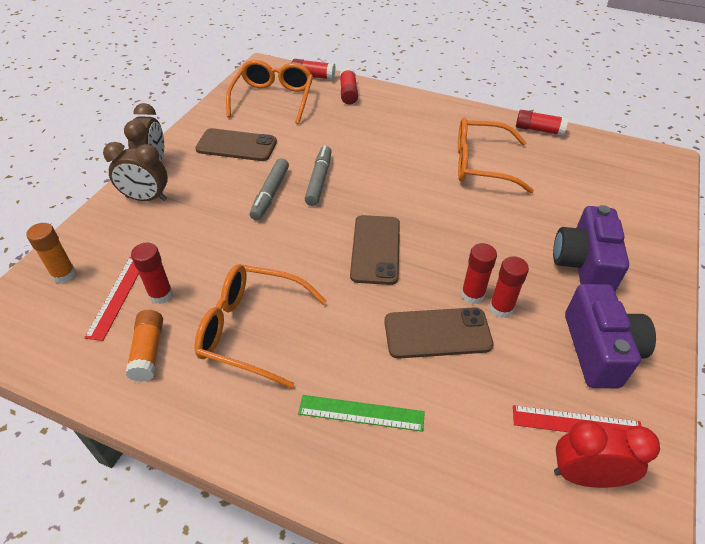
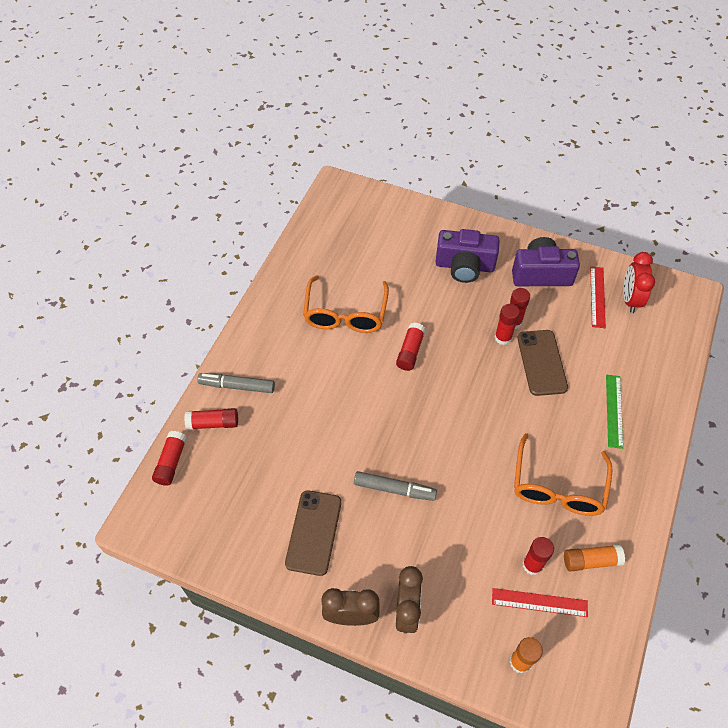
camera: 90 degrees left, 10 degrees up
orange glasses [226,60,313,124] -> none
grey marker [305,146,332,206] -> grey marker moved to [197,373,275,393]
brown phone [350,215,400,285] -> none
red glue stick [516,110,568,136] -> red glue stick moved to [396,322,426,371]

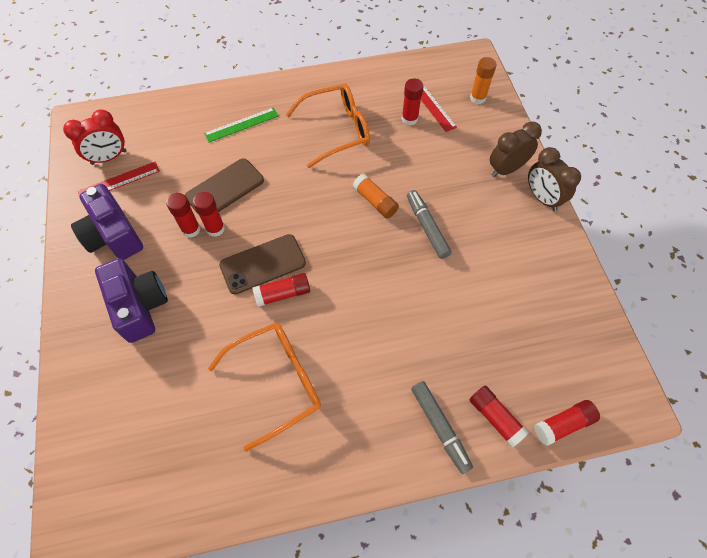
camera: 125 degrees left, 5 degrees up
brown phone [285,490,342,576] -> brown phone moved to [219,234,306,295]
orange glue stick [564,544,625,571] -> orange glue stick moved to [352,174,399,219]

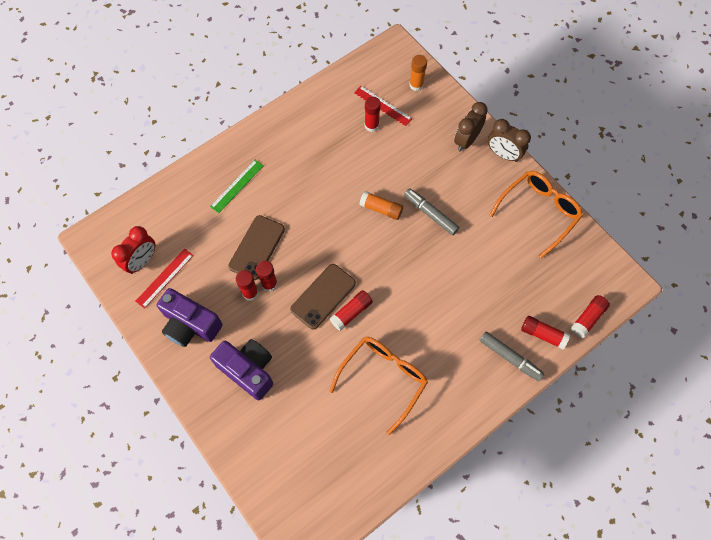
camera: 25 degrees left, 5 degrees up
orange glasses [286,83,370,168] -> orange glasses moved to [489,171,583,258]

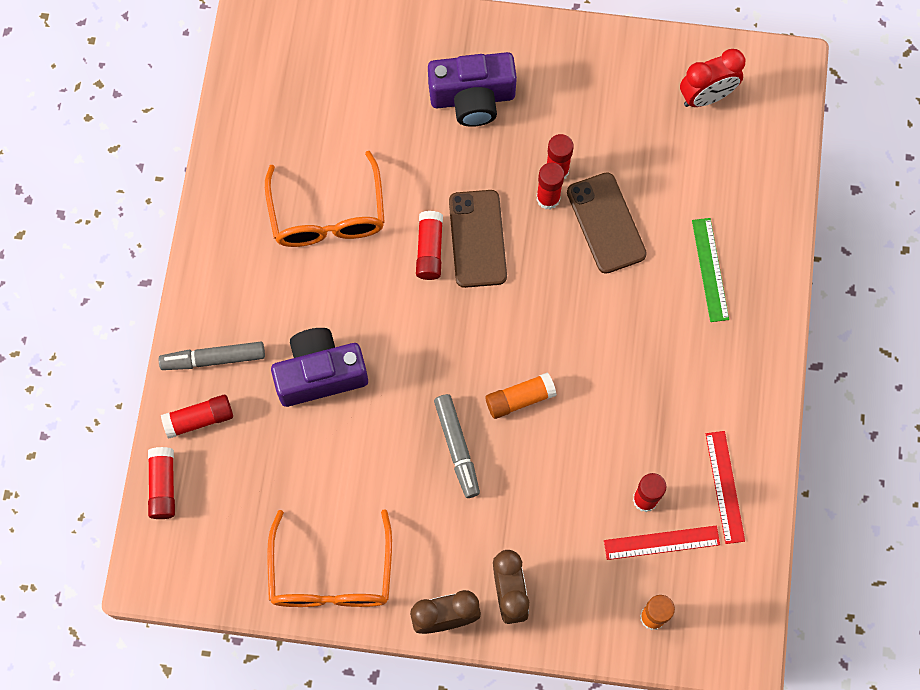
camera: 135 degrees right, 5 degrees up
red clock [111,226,156,274] -> red clock turned 105 degrees counterclockwise [680,49,745,107]
red ruler [135,248,194,309] -> red ruler moved to [706,431,745,544]
purple camera [157,288,223,347] -> purple camera moved to [271,328,368,407]
grey marker [404,188,459,235] -> grey marker turned 75 degrees clockwise [434,394,480,498]

